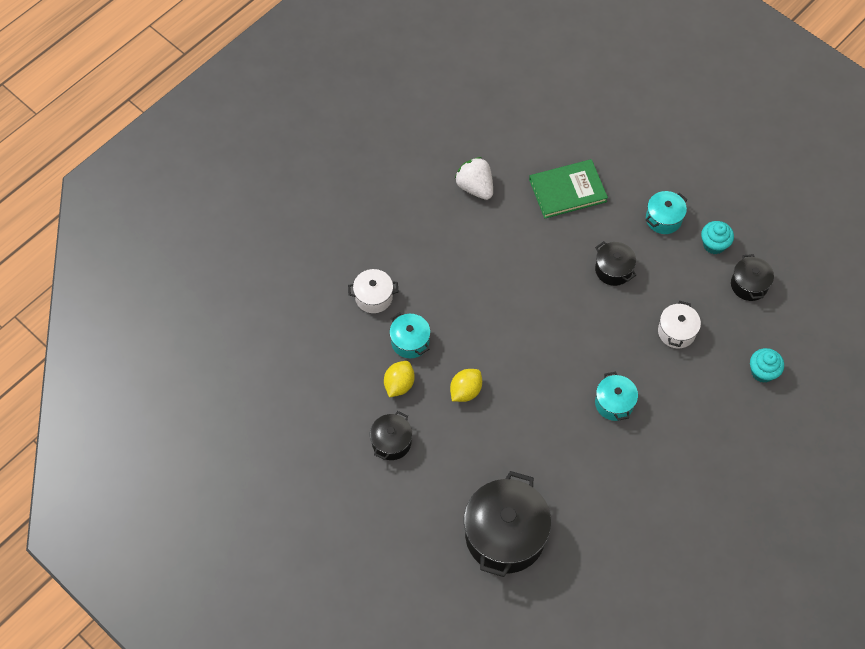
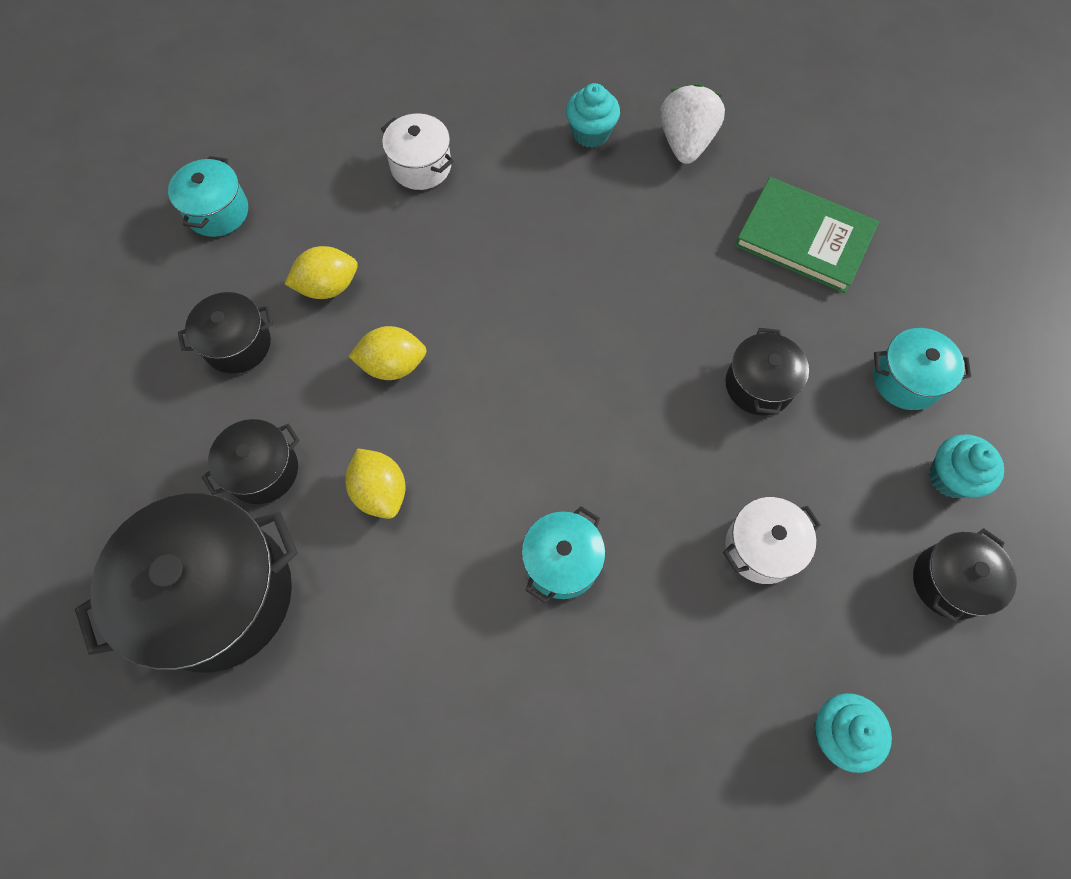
camera: 45 degrees right, 5 degrees up
turquoise pot [389,313,431,358] -> turquoise pot moved to [168,156,248,237]
none -> black pot [202,419,300,504]
none -> yellow lemon [345,448,406,519]
none -> turquoise cupcake [566,83,620,148]

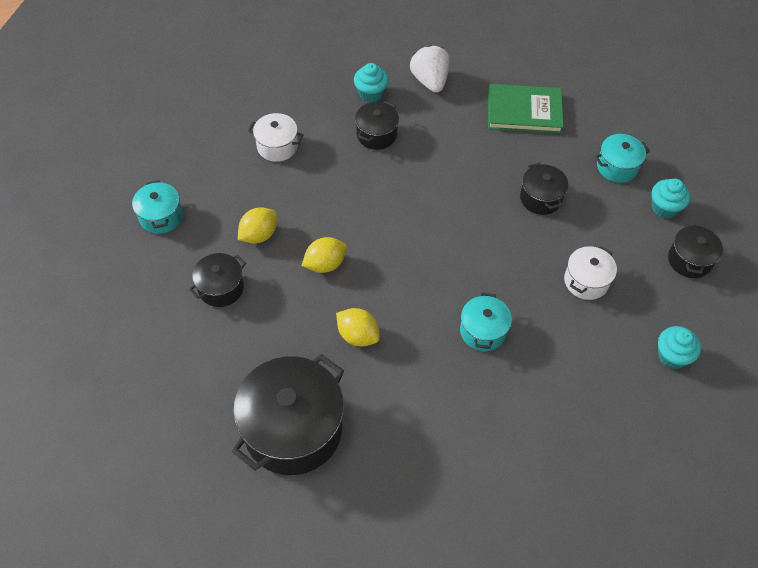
camera: 25 degrees left, 10 degrees down
black pot [202,419,300,504] -> black pot moved to [355,101,399,150]

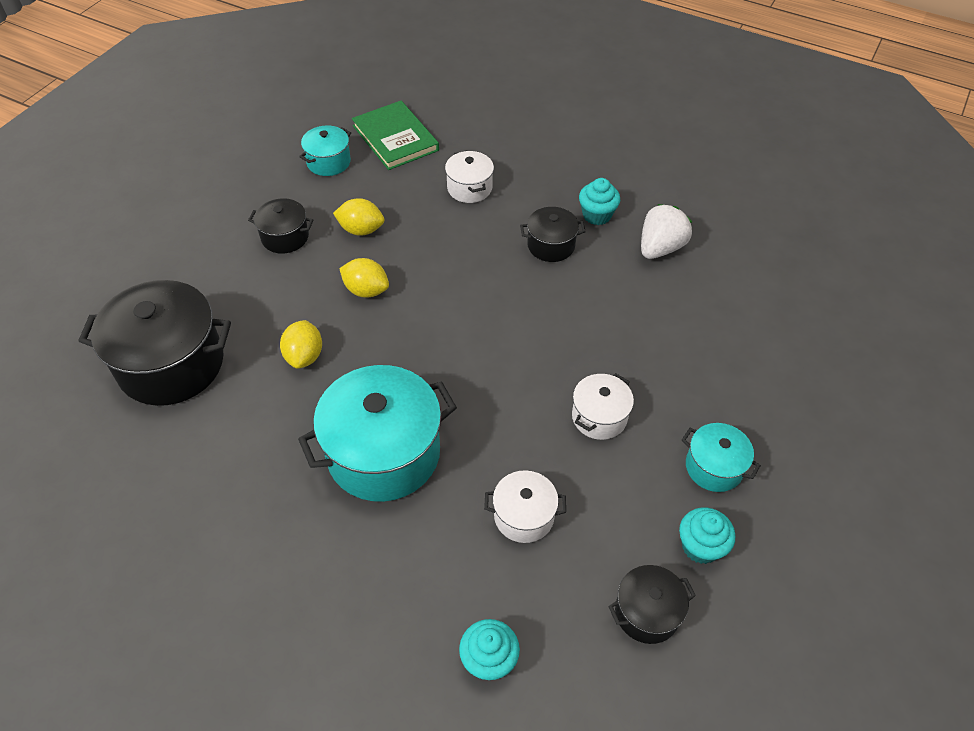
camera: 55 degrees right, 5 degrees down
turquoise pot [460,292,512,351] -> turquoise pot [298,365,457,502], size x1.96
green book [488,84,564,133] -> green book moved to [352,101,439,170]
black pot [520,163,569,215] -> white pot [572,373,634,440]

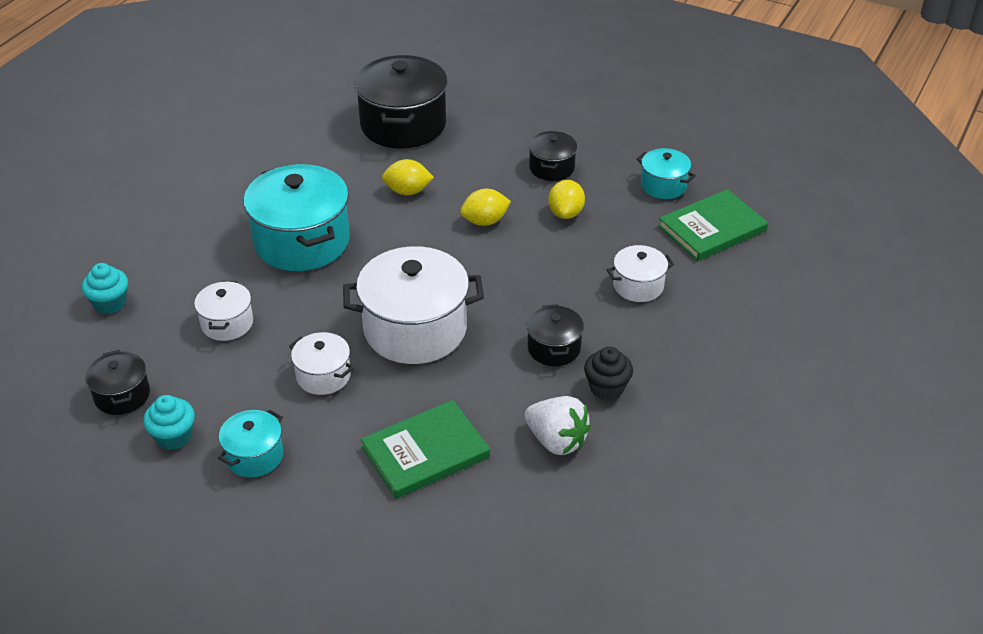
camera: 90 degrees right, 10 degrees down
yellow lemon [339,258,389,298] -> yellow lemon turned 45 degrees clockwise [460,189,511,226]
turquoise cupcake [579,178,620,225] -> black cupcake [584,347,633,401]
none -> white pot [343,246,484,364]
none -> green book [361,400,490,499]

